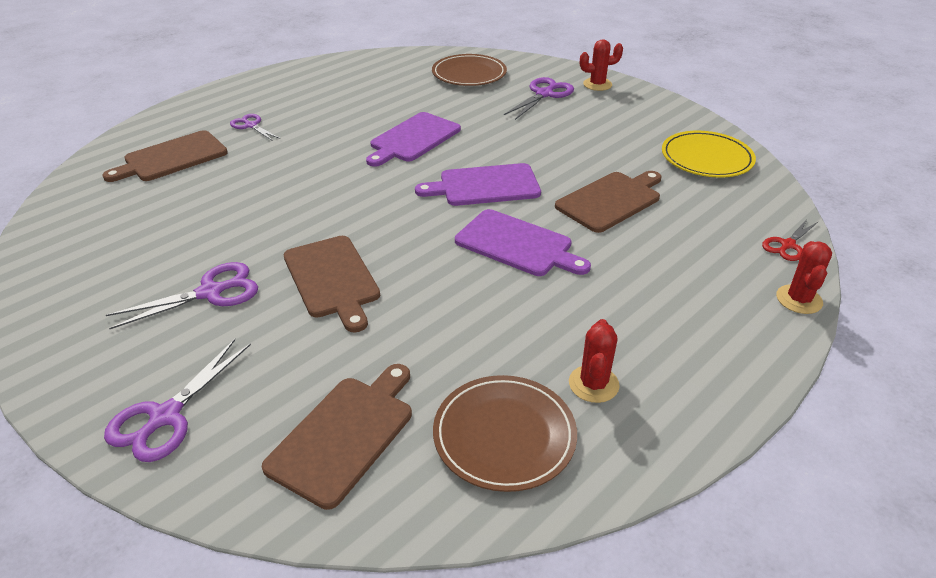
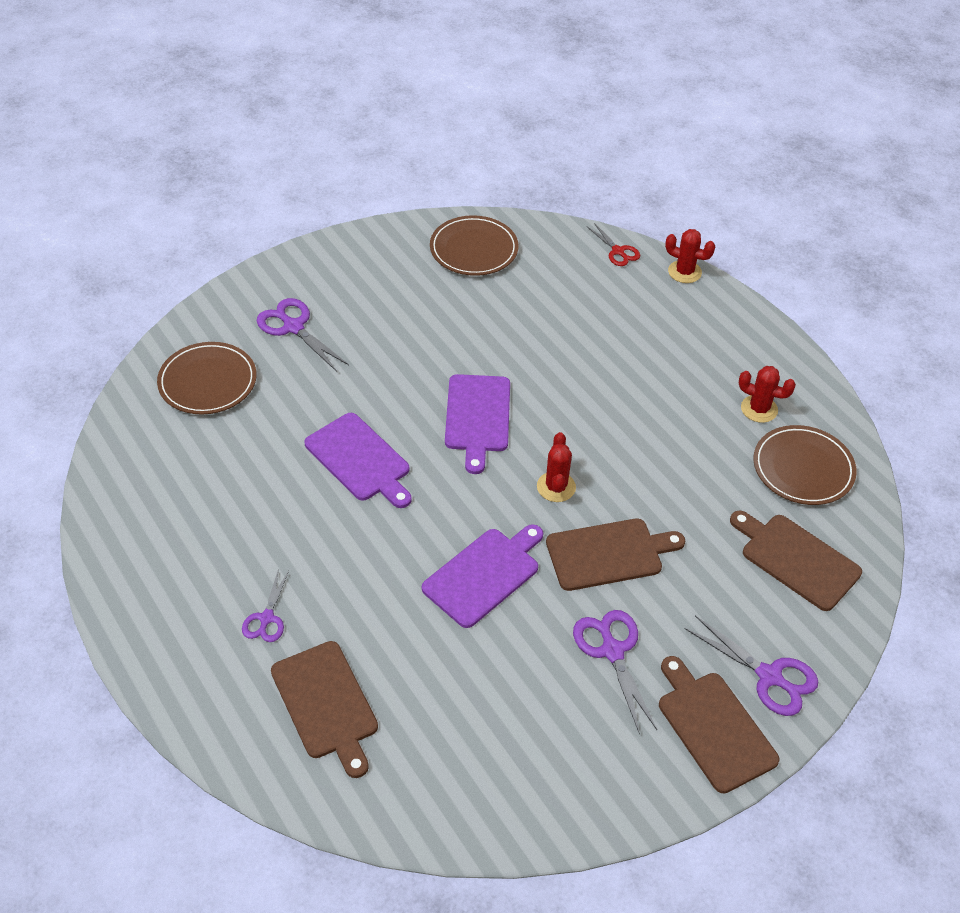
camera: 80 degrees left, 10 degrees up
purple scissors [230,114,280,141] -> purple scissors turned 45 degrees counterclockwise [242,571,289,642]
purple cutting board [455,209,591,276] -> purple cutting board moved to [422,524,543,628]
brown cutting board [555,171,662,233] -> brown cutting board moved to [659,656,780,793]
red cactus [580,39,623,91] -> red cactus moved to [537,432,576,502]
yellow plate [662,131,756,177] -> brown plate [430,215,518,276]

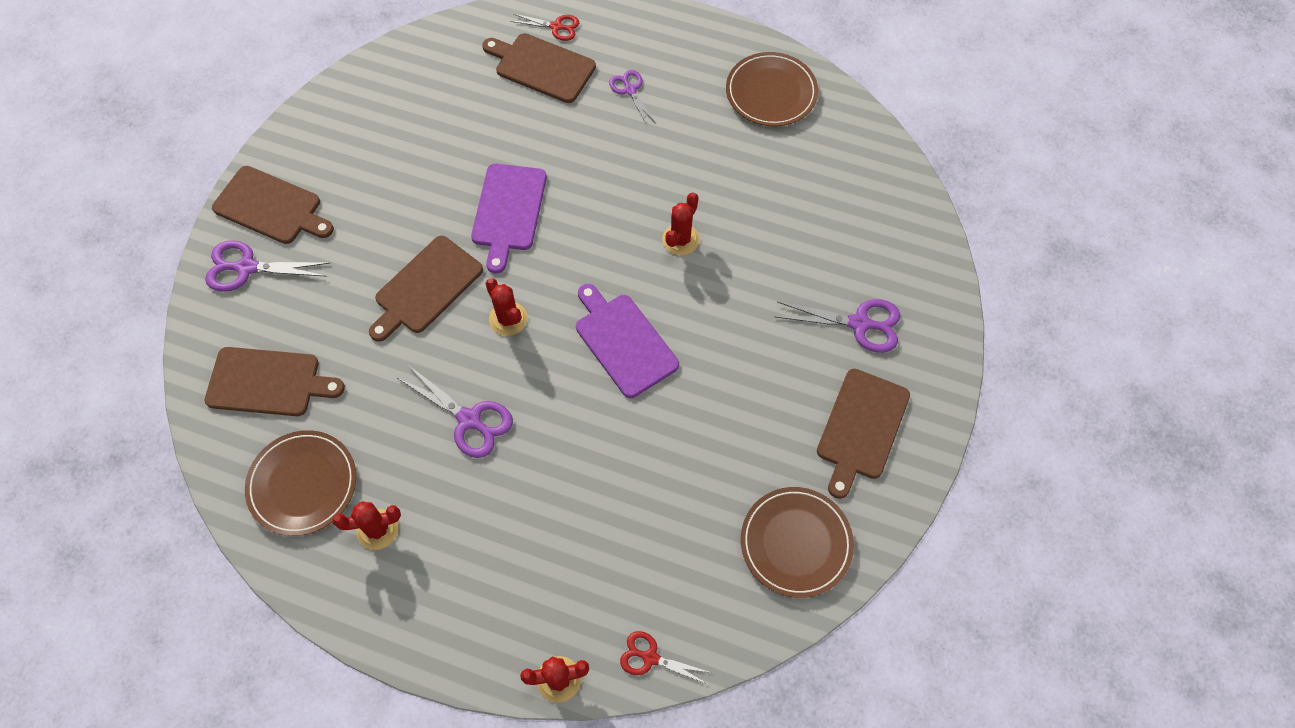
camera: 145 degrees right, 15 degrees up
brown plate [157,342,257,415] -> brown plate moved to [726,52,818,126]
purple cutting board [304,413,412,508] -> red cactus [662,192,699,255]
purple scissors [573,610,657,734] -> purple scissors moved to [398,365,513,458]
none -> red scissors [510,14,579,41]
none -> brown cutting board [817,369,910,499]

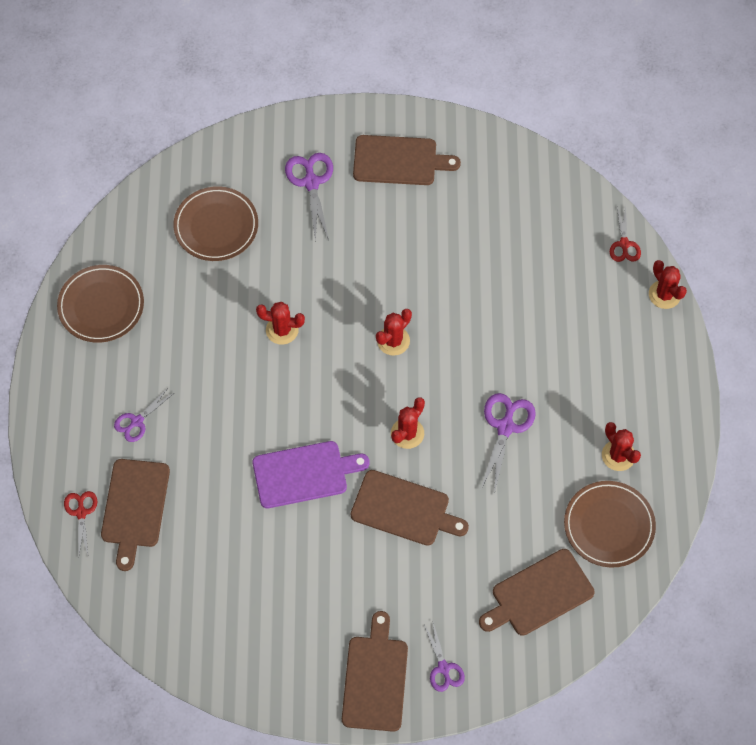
camera: 110 degrees left, 0 degrees up
purple scissors [205,240,330,292] -> purple scissors [424,623,465,692], size x0.64
brown cutting board [205,347,345,416] -> brown cutting board turned 105 degrees counterclockwise [479,549,595,636]
purple cutting board [576,284,679,398] -> red cactus [376,309,412,356]
brown plate [741,487,854,598] -> brown plate moved to [173,186,258,261]

